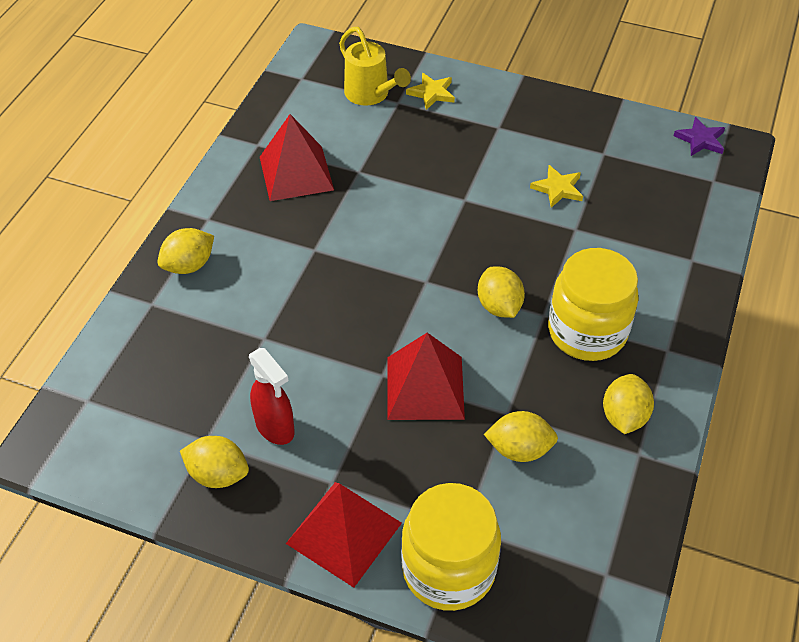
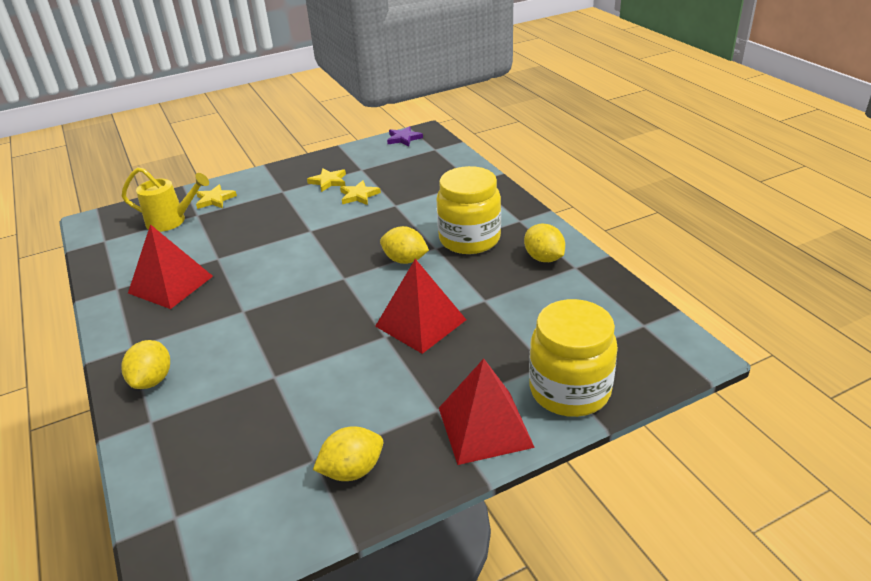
camera: 45 degrees left, 15 degrees down
red spray bottle [249,348,295,445] -> none
yellow lemon [484,411,558,462] -> none
none -> yellow star [307,168,346,192]

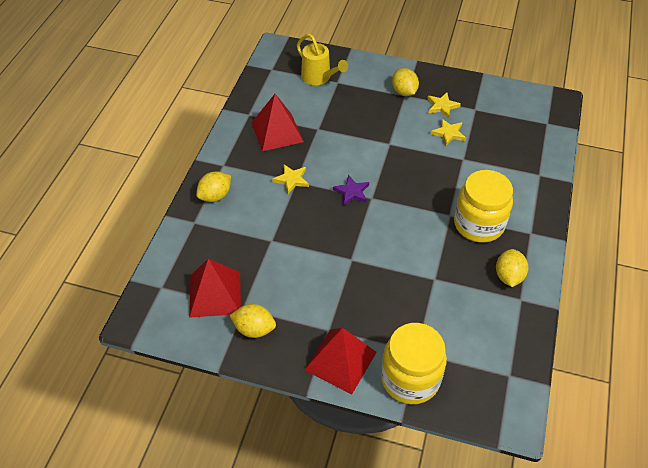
camera: 40 degrees right, 15 degrees up
yellow star [196,184,237,209] -> yellow star moved to [272,164,309,194]
red pyramid [375,259,466,354] -> red pyramid moved to [189,259,241,318]
yellow lemon [380,226,429,264] -> yellow lemon moved to [392,68,419,96]
purple star [387,126,423,147] -> purple star moved to [333,175,369,205]

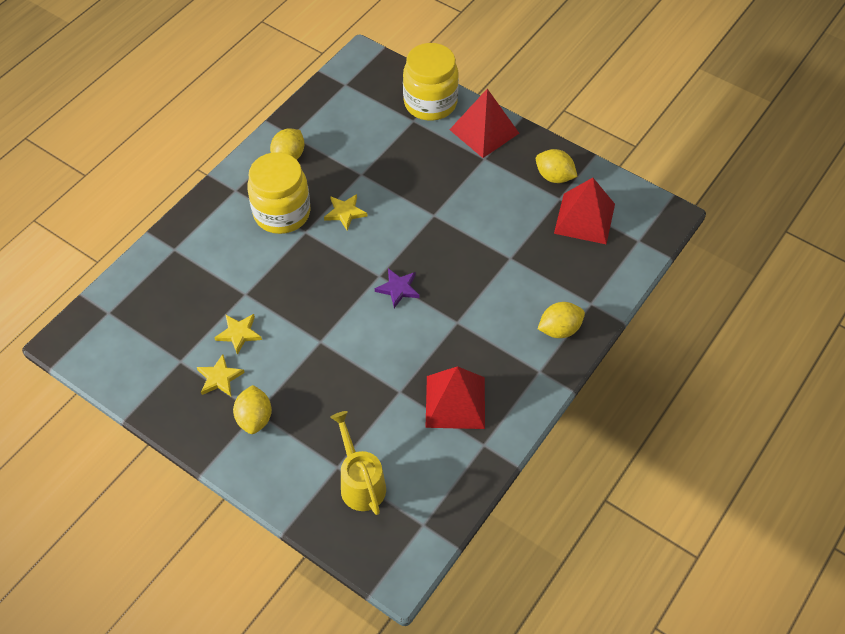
camera: 160 degrees left, 5 degrees up
yellow star [272,164,309,194] -> yellow star moved to [324,194,368,230]

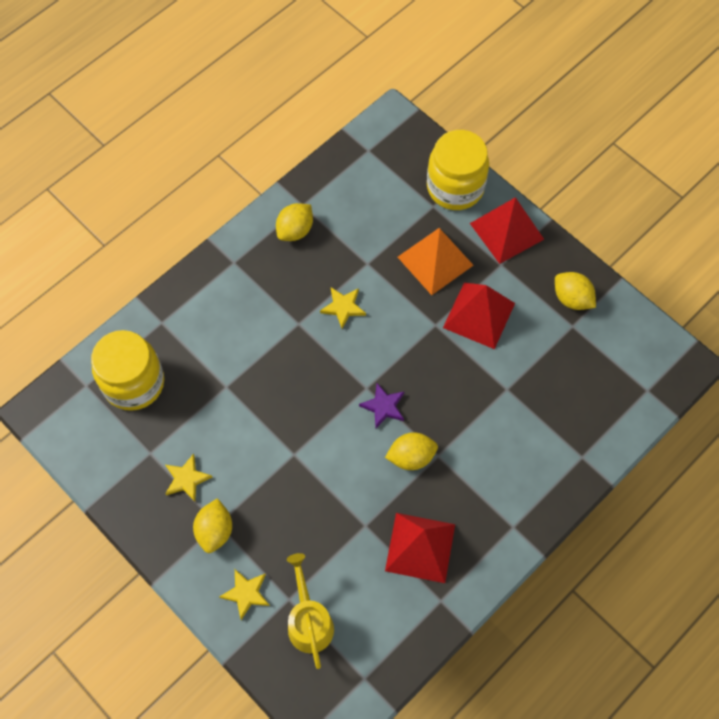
camera: 10 degrees right, 10 degrees up
yellow star [214,314,262,355] -> yellow star moved to [219,569,270,620]
yellow jar [247,152,311,234] -> yellow jar moved to [91,330,164,411]
yellow lemon [538,302,585,338] -> yellow lemon moved to [385,432,438,470]
red pyramid [554,178,615,244] -> red pyramid moved to [443,283,515,349]
none -> orange pyramid [398,228,474,295]

